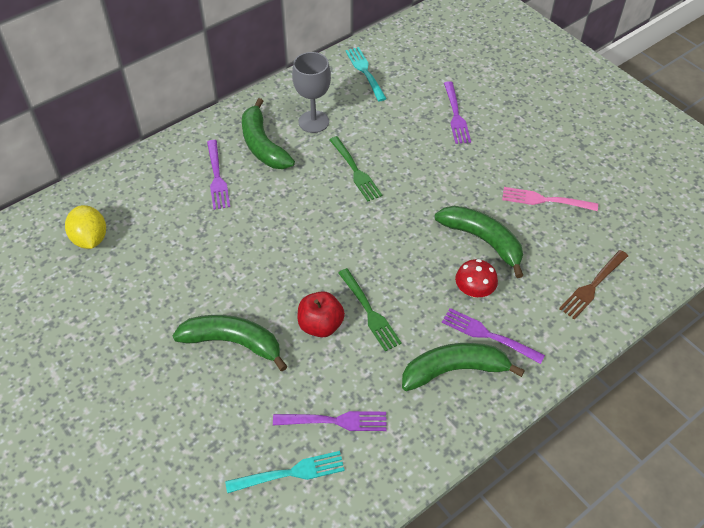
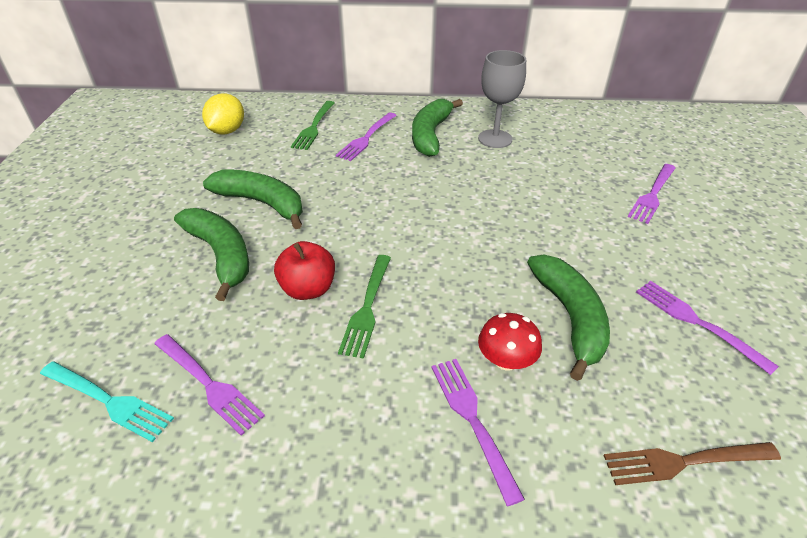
camera: 40 degrees right, 10 degrees down
green fork [329,136,383,201] -> green fork moved to [291,101,334,150]
turquoise fork [345,47,387,101] -> none
green banana [402,343,525,391] -> green banana moved to [203,170,303,229]
pink fork [502,187,598,211] -> purple fork [636,281,779,375]

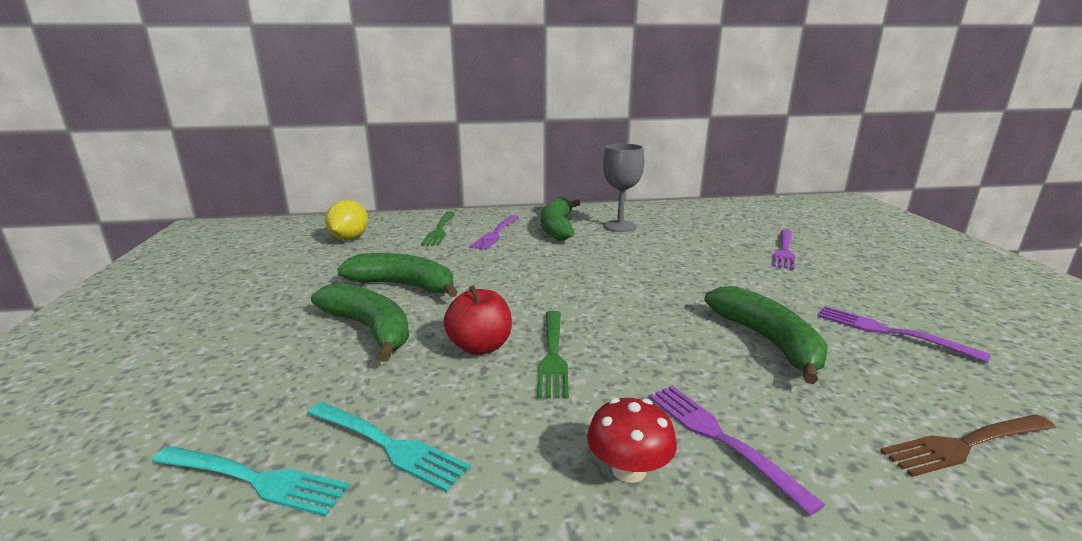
camera: 10 degrees left, 20 degrees down
purple fork [154,334,265,436] -> turquoise fork [307,402,470,492]
red mushroom [478,313,542,371] -> red mushroom moved to [587,398,677,483]

